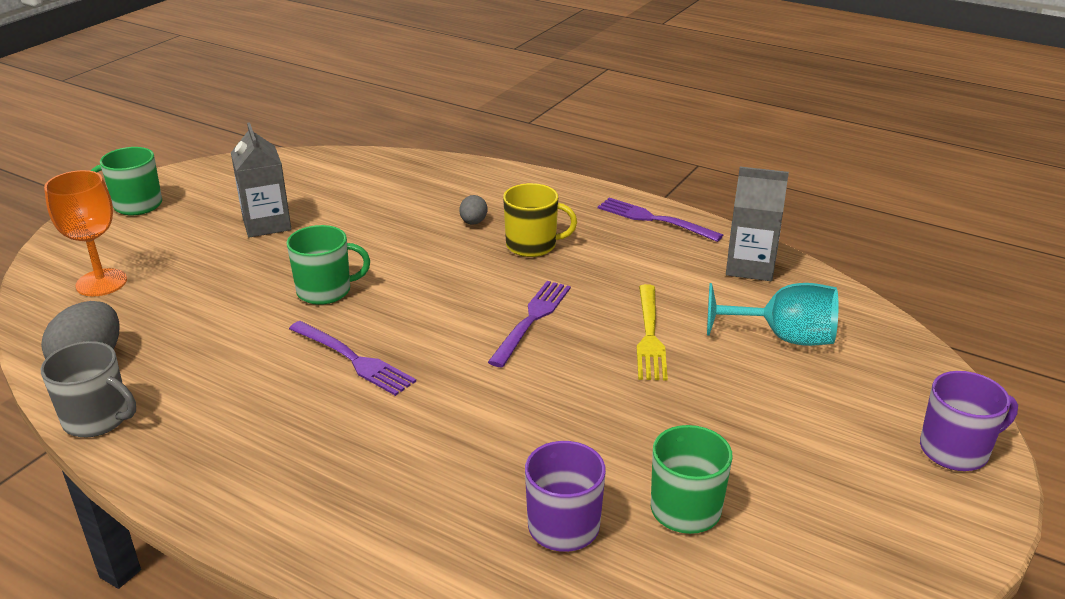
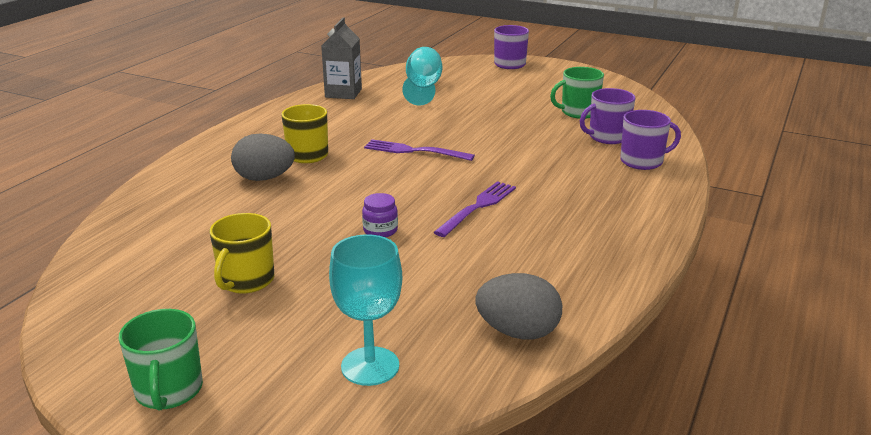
camera: 95 degrees left, 5 degrees down
grey mug [41,341,136,437] -> none
orange goblet [44,170,127,296] -> turquoise goblet [329,234,402,386]
grey carton [231,122,291,238] -> yellow mug [210,213,275,293]
green mug [287,225,370,305] -> purple jar [362,193,398,237]
grey egg [459,195,487,225] -> grey egg [231,134,295,181], size x1.86
purple fork [598,198,723,242] -> none
yellow fork [637,284,668,381] -> none
none -> purple mug [620,110,681,170]

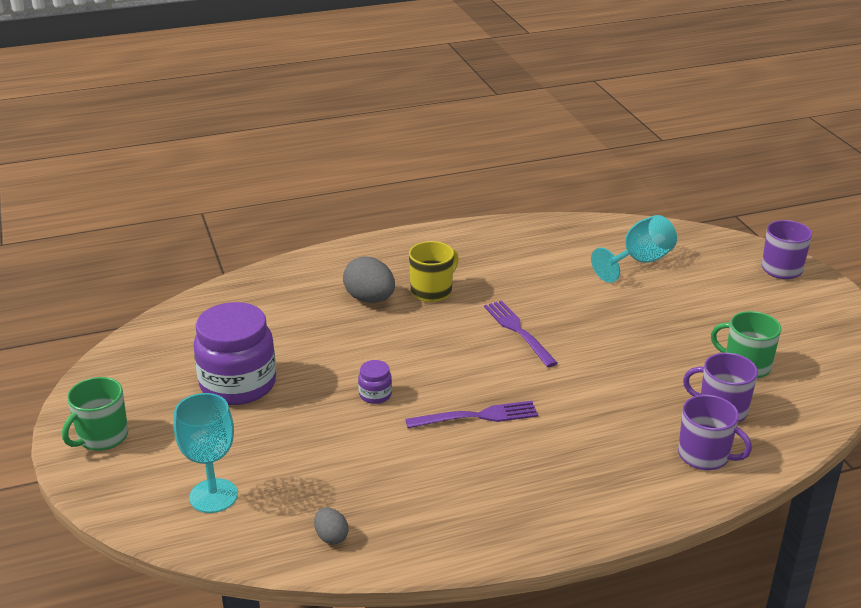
camera: 45 degrees right, 5 degrees up
yellow mug [210,213,275,293] -> purple jar [193,302,276,405]
grey carton [321,18,362,99] -> none
grey egg [476,273,562,340] -> grey egg [314,507,349,545], size x0.54

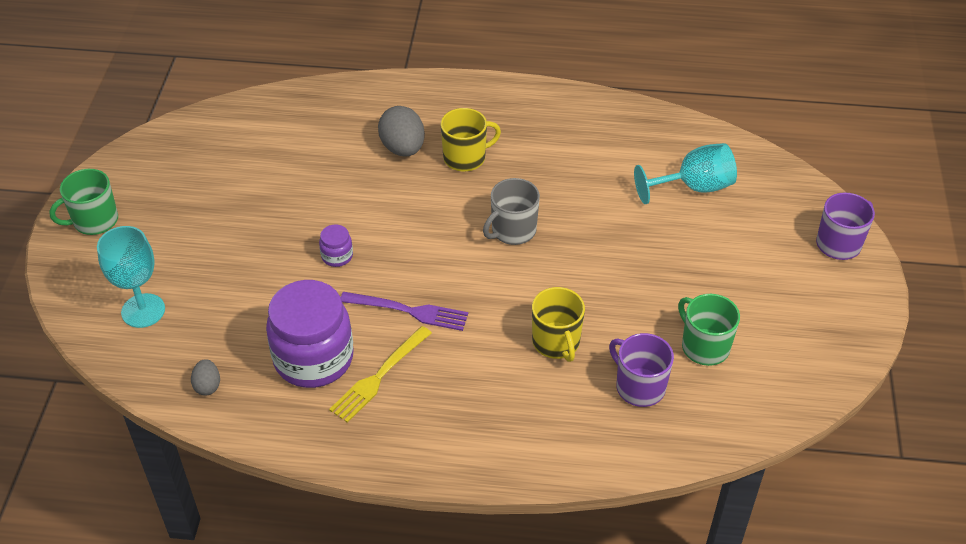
camera: 25 degrees right, 15 degrees up
purple jar [193,302,276,405] -> purple jar moved to [266,280,353,388]
purple fork [484,300,558,367] -> grey mug [483,178,540,245]
purple mug [678,395,752,470] -> none
none -> yellow fork [329,326,432,423]
none -> yellow mug [532,287,585,362]

